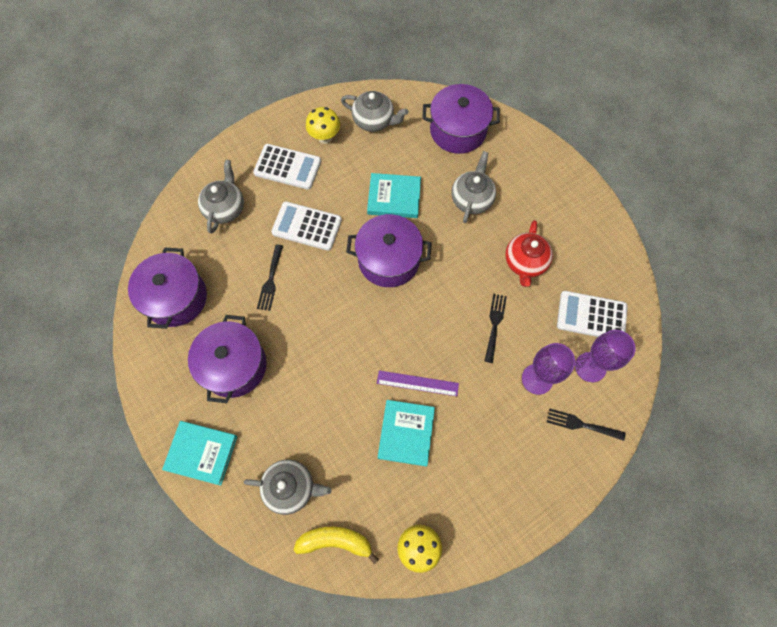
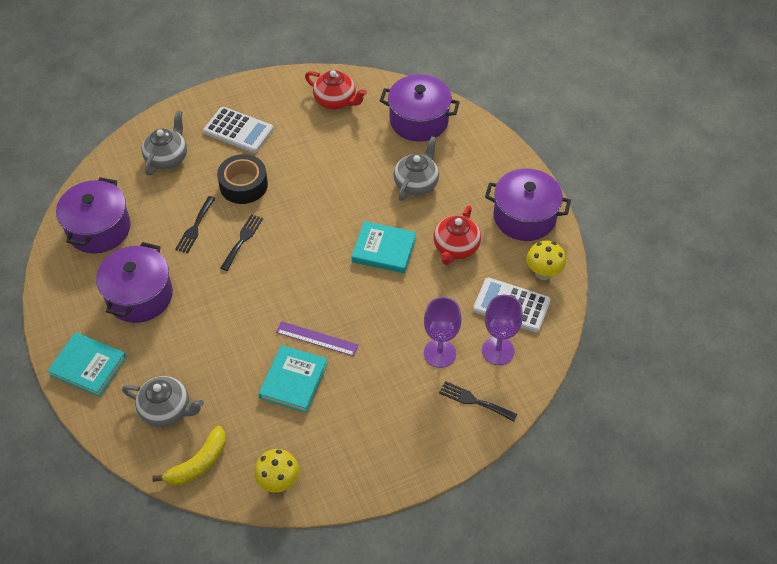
camera: 10 degrees right, 15 degrees down
white calculator [271,201,342,251] -> black tape [217,154,268,204]
yellow banana [294,526,379,564] -> yellow banana turned 120 degrees clockwise [152,426,226,486]
yellow mushroom [306,107,340,144] -> yellow mushroom moved to [526,241,566,280]
grey teapot [341,91,408,132] -> red teapot [305,70,367,110]
purple pot [346,214,432,287] -> purple pot moved to [485,168,571,241]
turquoise book [367,173,421,218] -> turquoise book moved to [352,221,416,273]
black fork [485,294,507,363] -> black fork moved to [220,214,263,271]

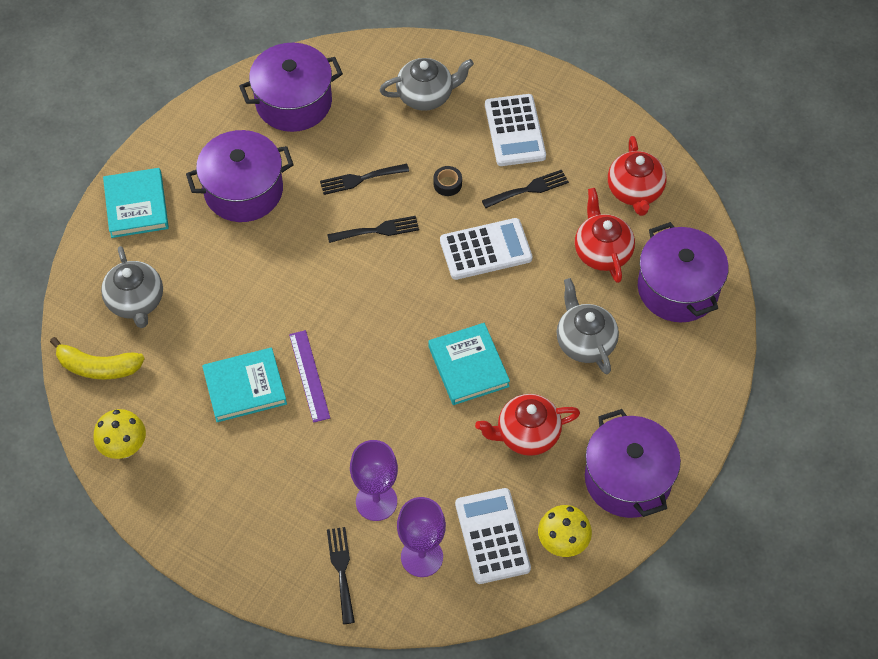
camera: 55 degrees right, 5 degrees up
black tape [217,154,268,204] -> black tape [434,166,462,196], size x0.46
grey teapot [393,136,439,201] -> grey teapot turned 105 degrees counterclockwise [557,278,619,374]
none -> white calculator [440,218,533,280]
none -> black fork [482,170,569,208]
none -> red teapot [575,188,635,283]

